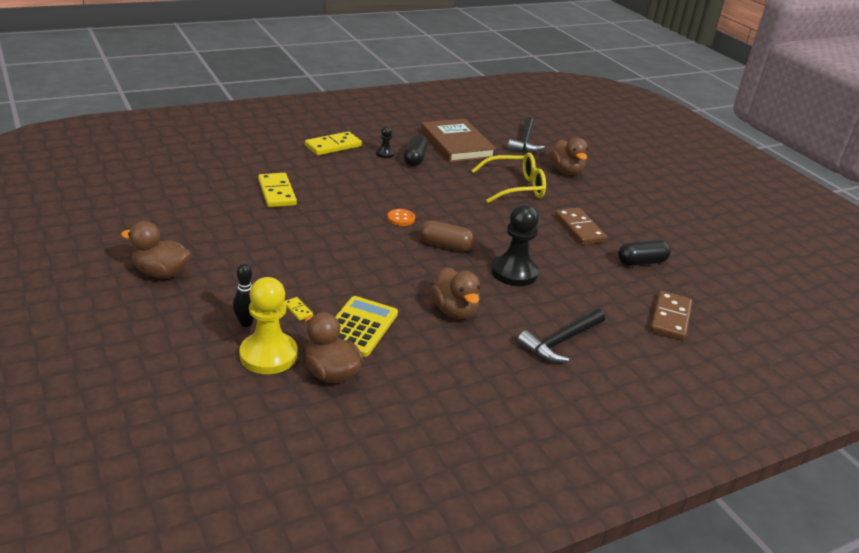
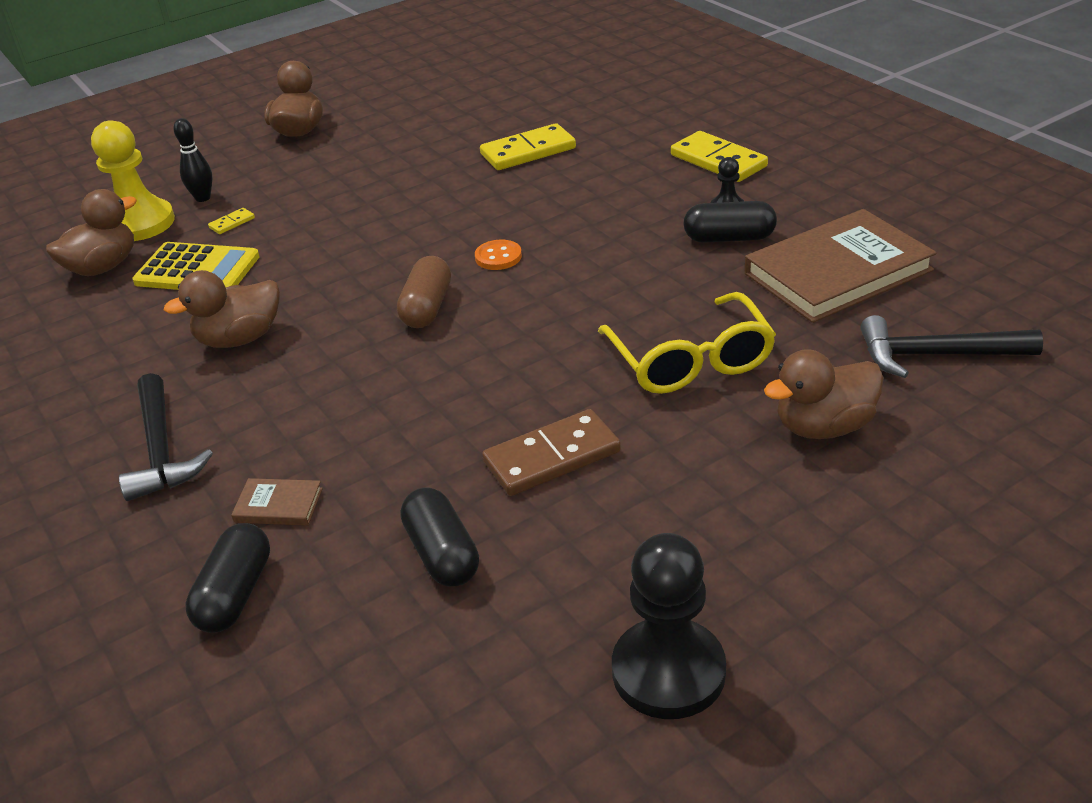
camera: 90 degrees right, 5 degrees up
black pawn [491,204,539,286] -> black pawn moved to [612,533,726,719]
black hammer [517,308,605,363] -> black hammer turned 150 degrees counterclockwise [119,373,213,501]
brown domino [650,291,692,341] -> black capsule [185,523,270,633]
none -> brown book [231,478,323,525]

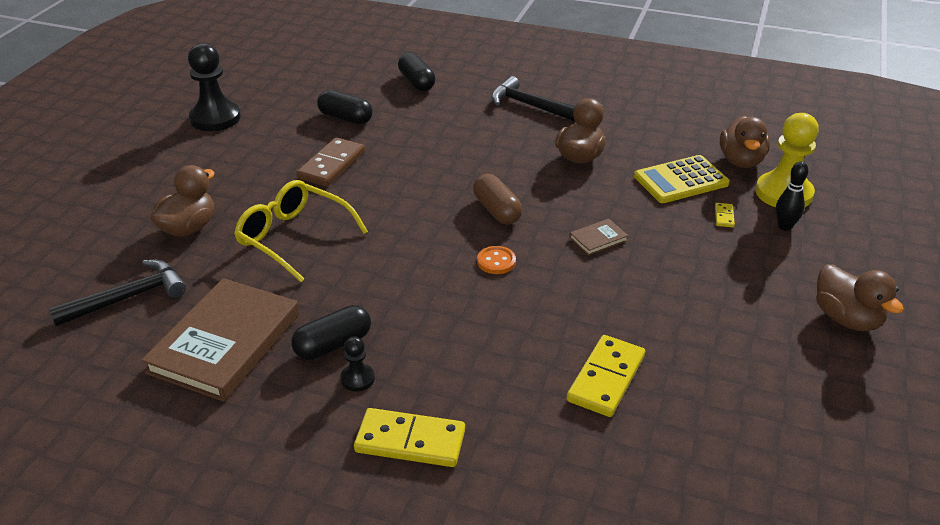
camera: 140 degrees right, 0 degrees up
brown book [231,478,323,525] -> brown book moved to [569,219,628,256]

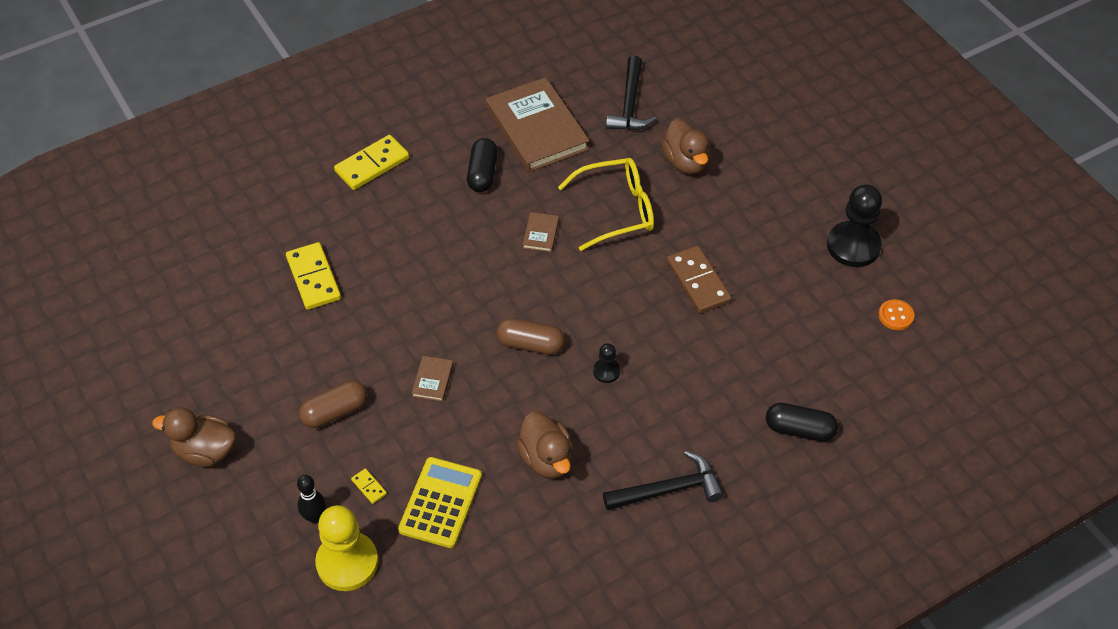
camera: 130 degrees right, 15 degrees up
black capsule [317,90,373,124] -> none
black pawn [340,336,375,392] -> black pawn moved to [593,343,620,383]
orange button [477,246,516,274] -> orange button moved to [878,299,914,330]
brown duck [720,116,770,168] -> none
none -> brown capsule [299,380,367,428]
none -> brown book [523,212,559,252]

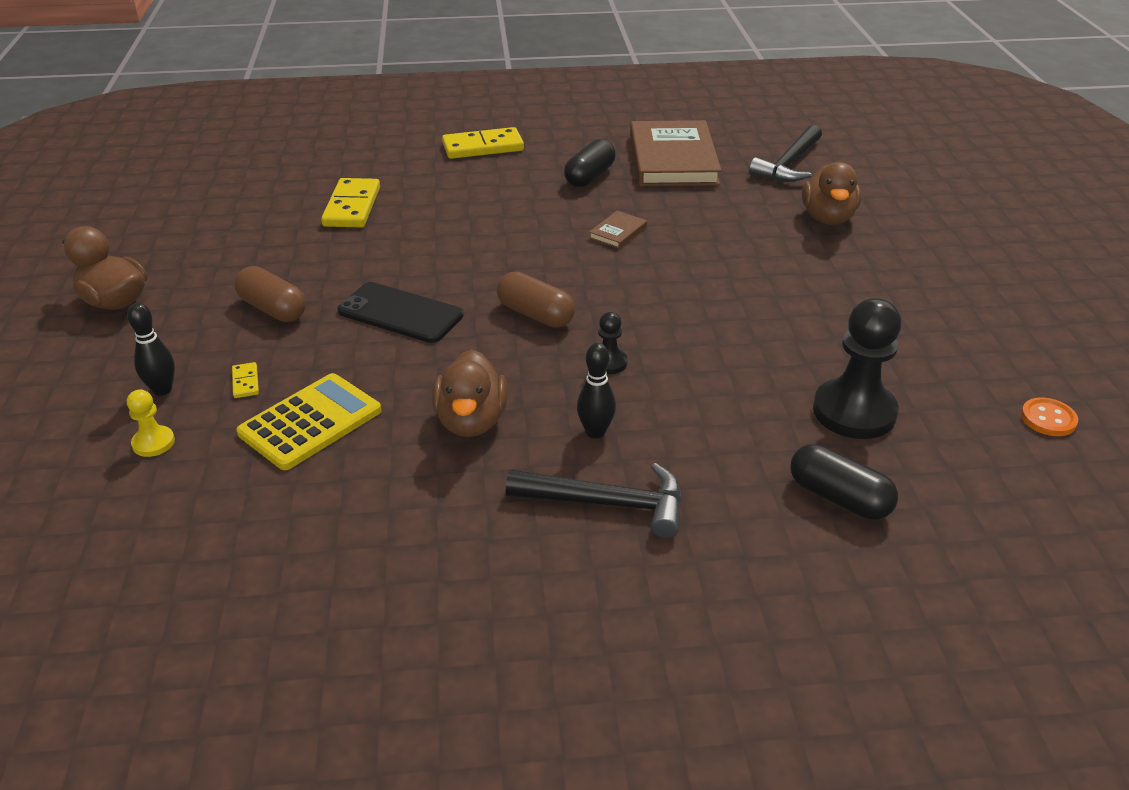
camera: 25 degrees right, 15 degrees down
brown capsule [299,380,367,428] -> brown capsule turned 45 degrees clockwise [234,266,306,322]
yellow pawn [315,505,378,591] -> yellow pawn [127,389,175,457], size x0.48
brown book [412,356,454,402] -> black phone [338,282,463,343]
yellow glasses [558,158,654,251] -> none
brown domino [667,246,732,313] -> none
black pawn [827,184,882,267] -> black pawn moved to [813,298,902,439]
none -> black bowling pin [577,343,616,439]

